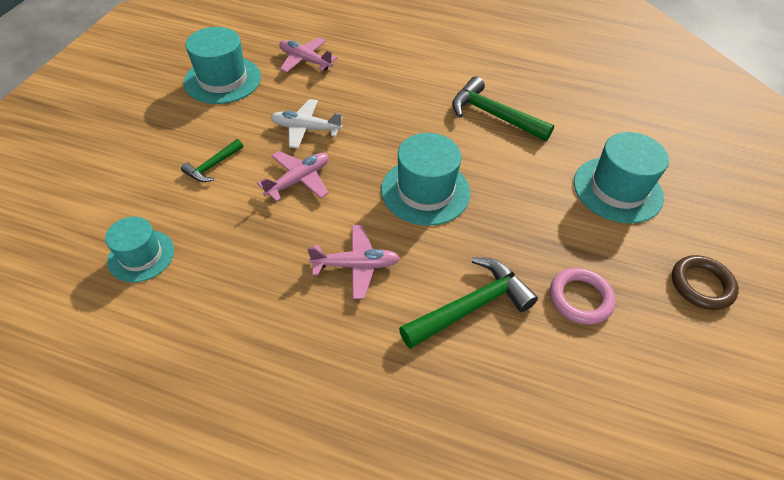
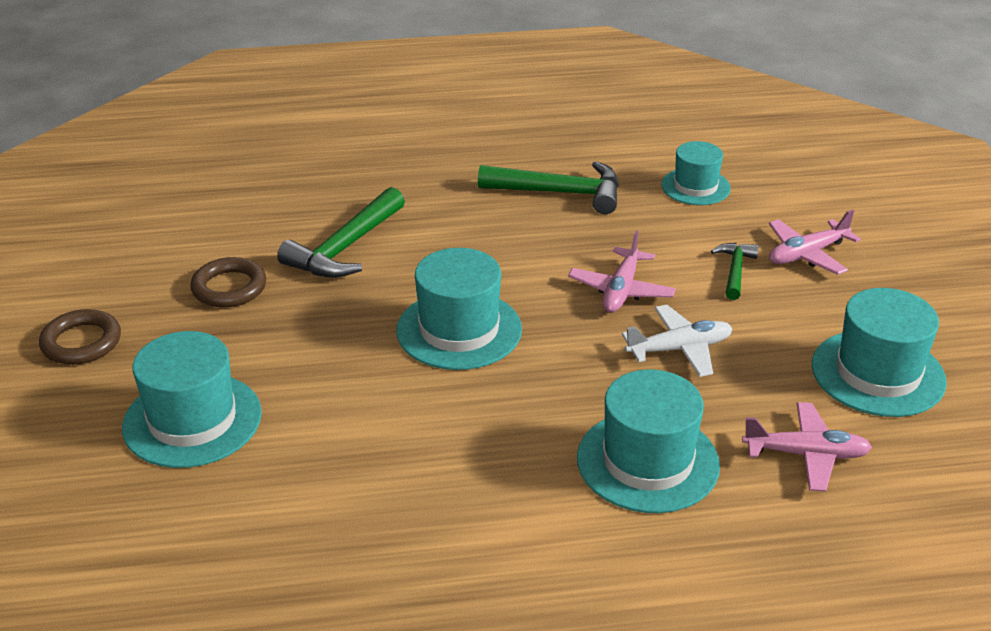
camera: 155 degrees right, 15 degrees down
pink plane [307,225,400,299] -> pink plane moved to [769,209,861,275]
green hammer [452,76,554,141] -> green hammer moved to [478,161,619,214]
pink ring [550,268,615,325] -> brown ring [190,257,266,308]
none -> turquoise hat [577,369,720,513]

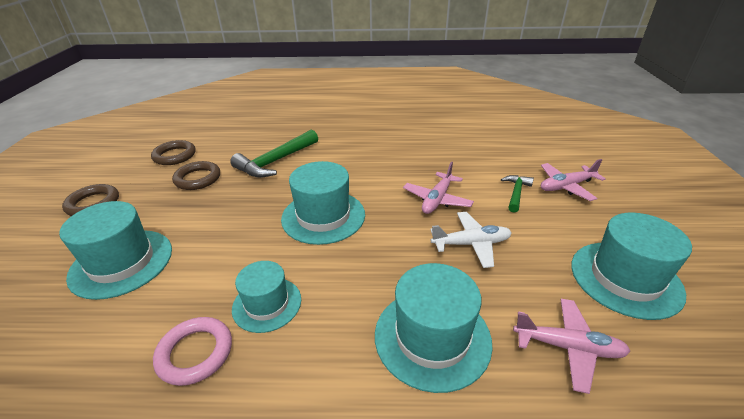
camera: 10 degrees right, 0 degrees up
green hammer [478,161,619,214] -> none
turquoise hat [661,141,731,205] -> turquoise hat moved to [232,261,301,333]
none -> brown ring [151,140,196,165]
none -> pink ring [153,317,232,386]

